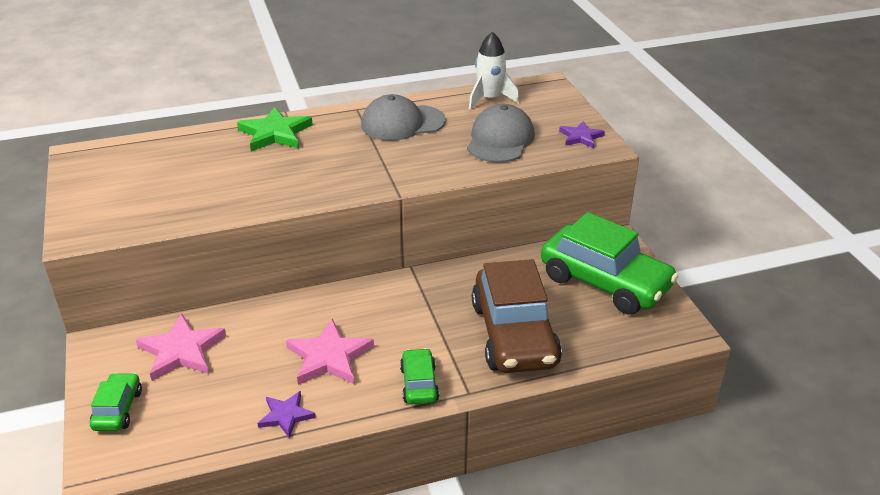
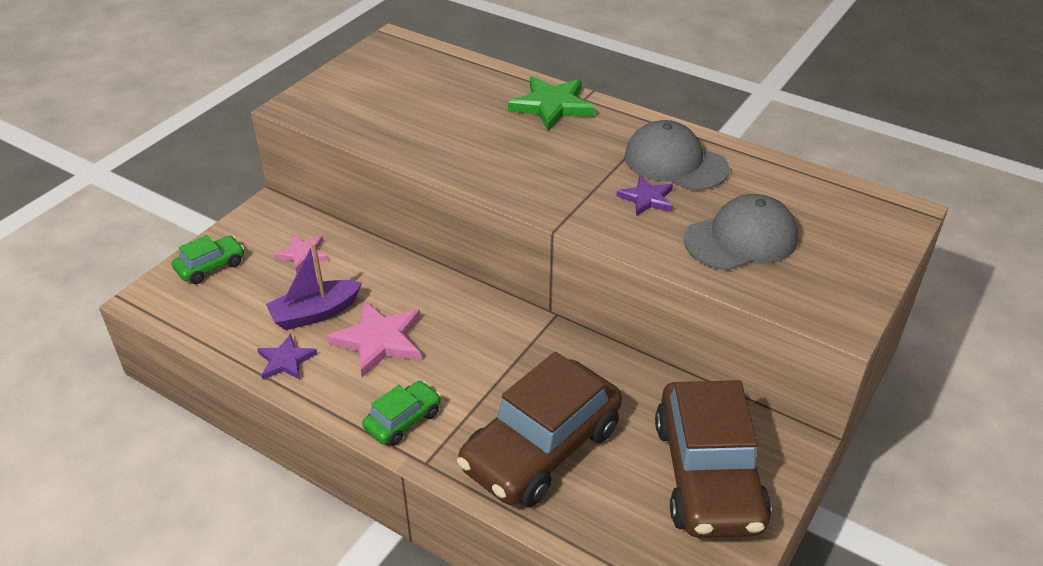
camera: 50 degrees right, 5 degrees up
pink star [136,313,226,381] -> pink star [273,235,327,273], size x0.60
white rocket [469,32,519,110] -> none
green car [541,212,678,315] -> brown car [655,380,771,538]
purple star [559,121,605,148] -> purple star moved to [616,175,673,216]
none -> purple boat [266,243,362,330]

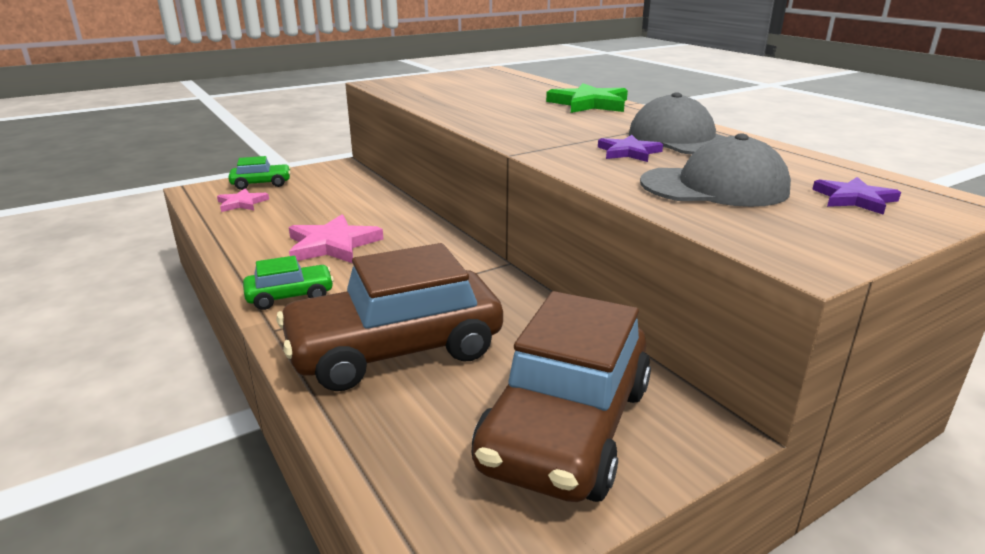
camera: 25 degrees right, 15 degrees down
purple star [257,334,317,380] -> purple star moved to [812,177,901,215]
purple boat [266,243,362,330] -> none
pink star [273,235,327,273] -> pink star moved to [217,188,269,212]

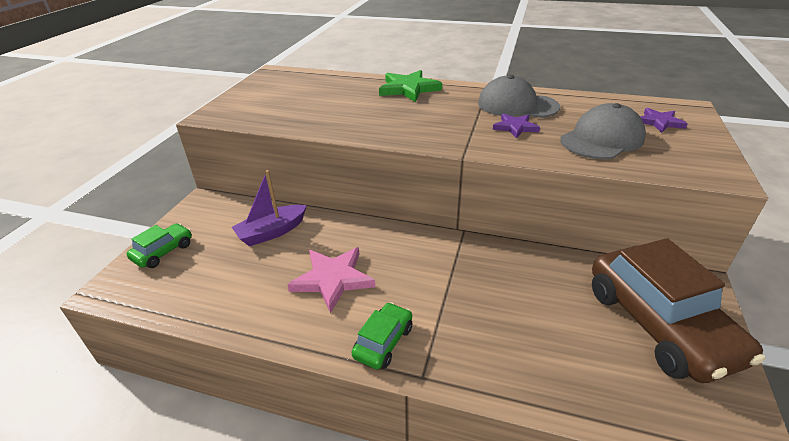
camera: 40 degrees left, 10 degrees up
pink star [217,188,269,212] -> none
brown car [276,243,503,391] -> none
none -> purple boat [232,170,307,246]

